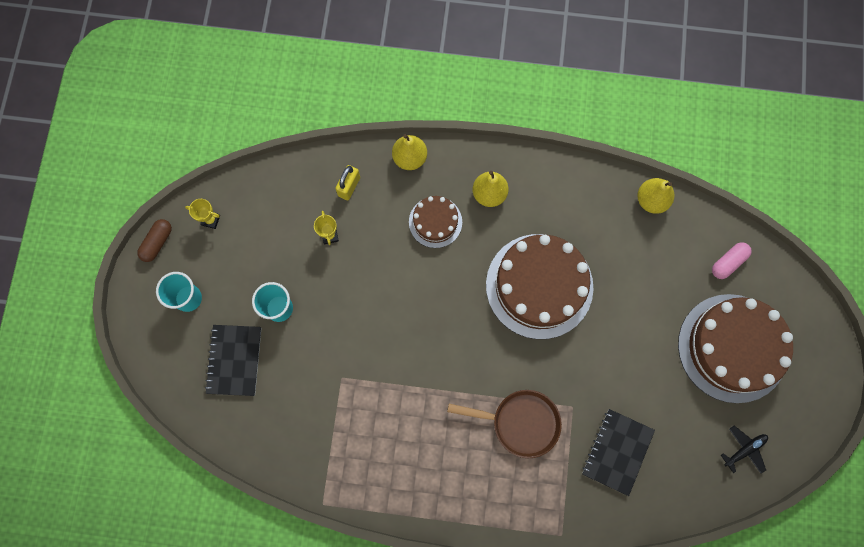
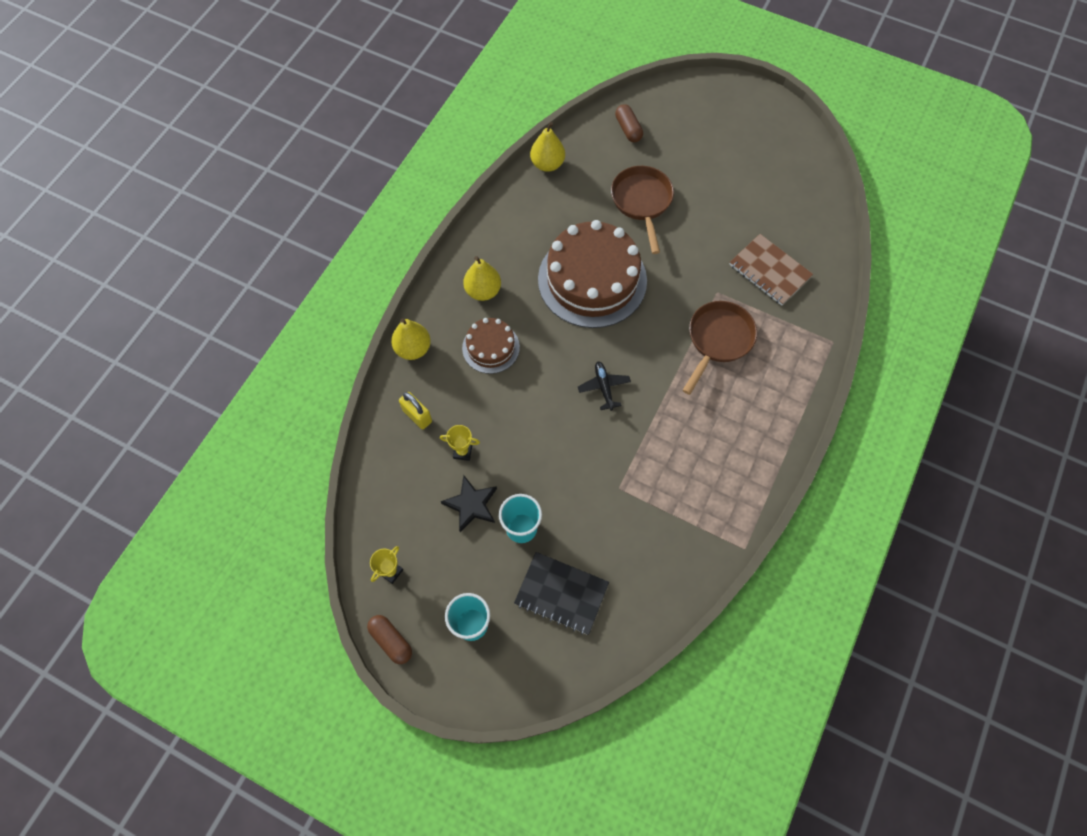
camera: 70 degrees left, 10 degrees down
black notebook [582,409,655,496] -> brown notebook [729,234,813,306]
brown cake [678,294,793,403] -> none
pink capsule [712,242,752,279] -> brown capsule [615,104,643,142]
black plane [721,426,768,474] -> black plane moved to [578,361,631,411]
none -> black star [441,475,497,532]
none -> brown pan [611,166,674,254]

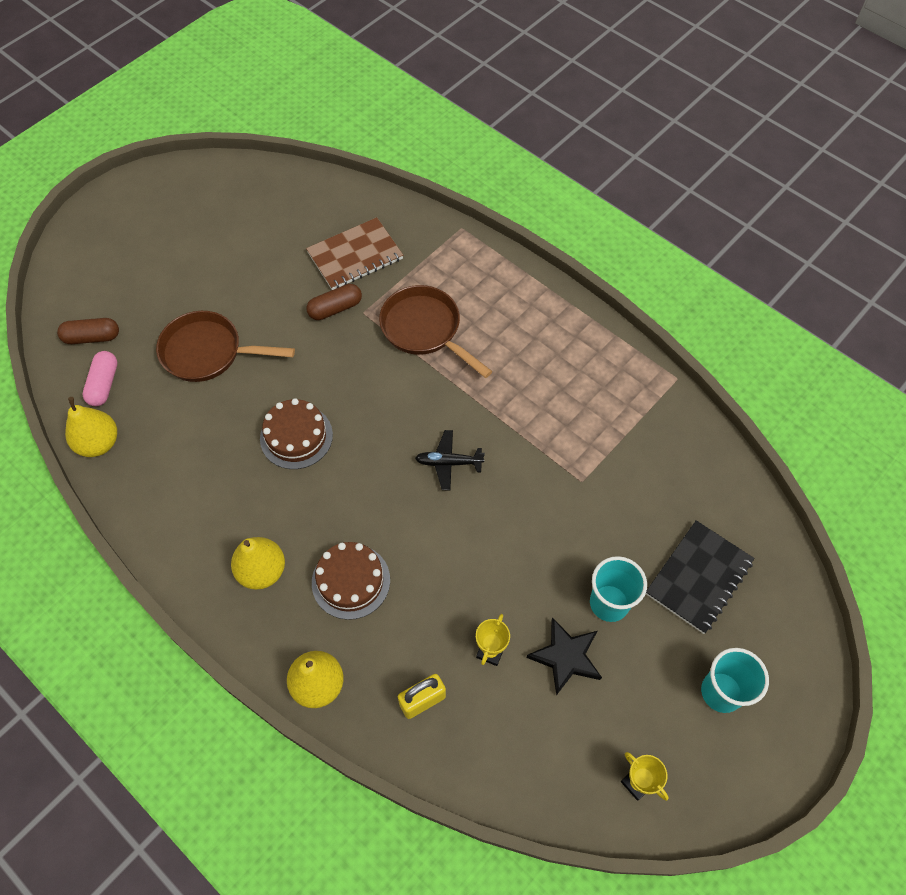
camera: 75 degrees left, 5 degrees down
brown capsule [367,615,412,664] -> brown capsule moved to [306,284,362,320]
brown cake [538,220,647,328] -> brown cake [260,398,333,469], size x0.51
none -> pink capsule [82,351,118,406]

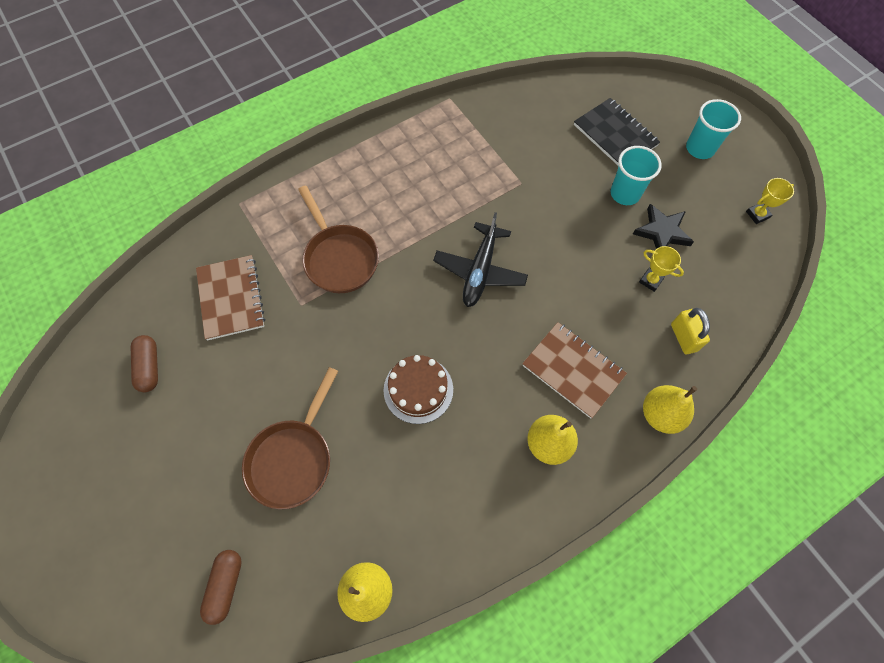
camera: 75 degrees left, 5 degrees up
pink capsule [82,351,118,406] -> none
brown capsule [306,284,362,320] -> brown capsule moved to [131,335,158,392]
brown cake [312,542,390,620] -> brown notebook [522,322,627,419]
brown pan [379,285,492,378] -> brown pan turned 90 degrees counterclockwise [298,185,379,293]
black plane [415,430,485,491] -> black plane [433,212,528,307], size x1.61

